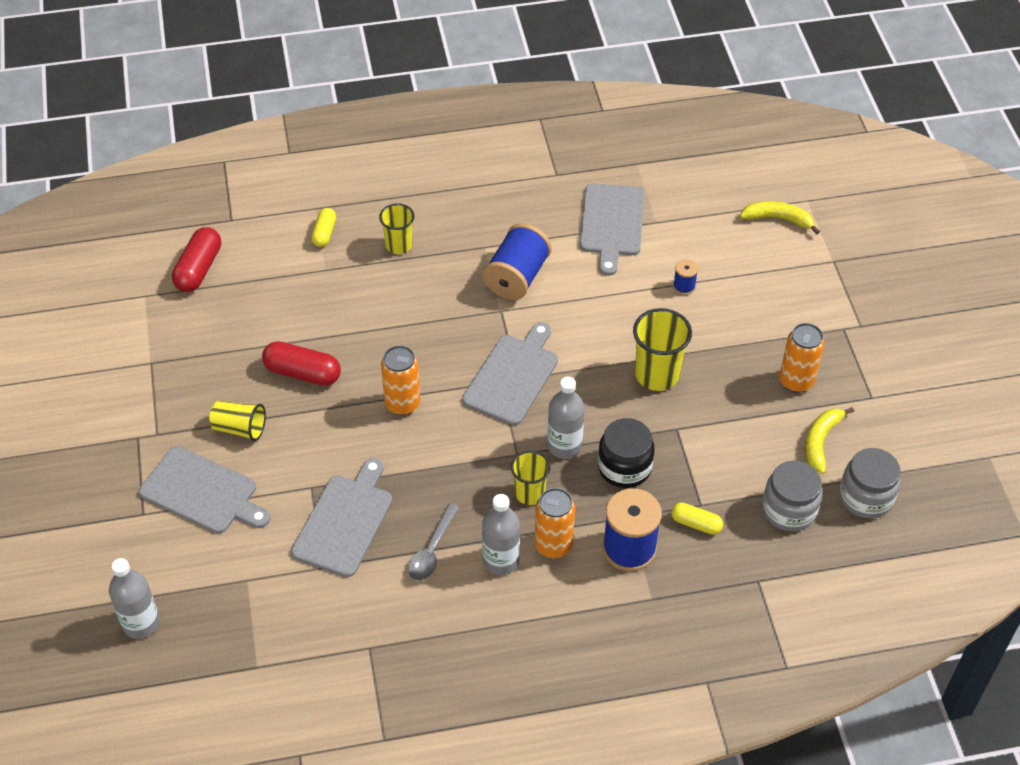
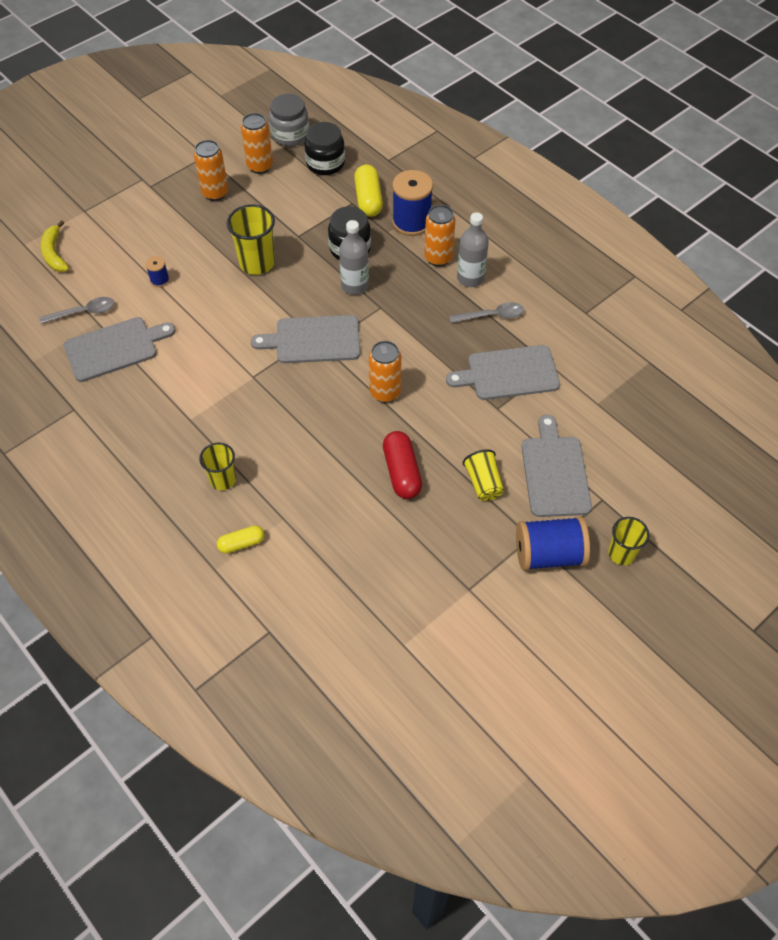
camera: 120 degrees left, 5 degrees up
grey bottle [109,558,160,639] -> none
red capsule [172,227,221,292] -> none
blue spool [483,223,552,300] -> blue spool moved to [516,516,590,571]
yellow cup [511,451,550,505] -> yellow cup moved to [608,517,649,565]
yellow capsule [671,503,723,535] -> yellow capsule [354,165,383,217], size x1.63
grey jar [762,460,823,531] -> black jar [304,122,345,175]
yellow banana [805,407,854,474] -> orange can [241,113,273,174]
none -> grey spoon [39,297,115,324]

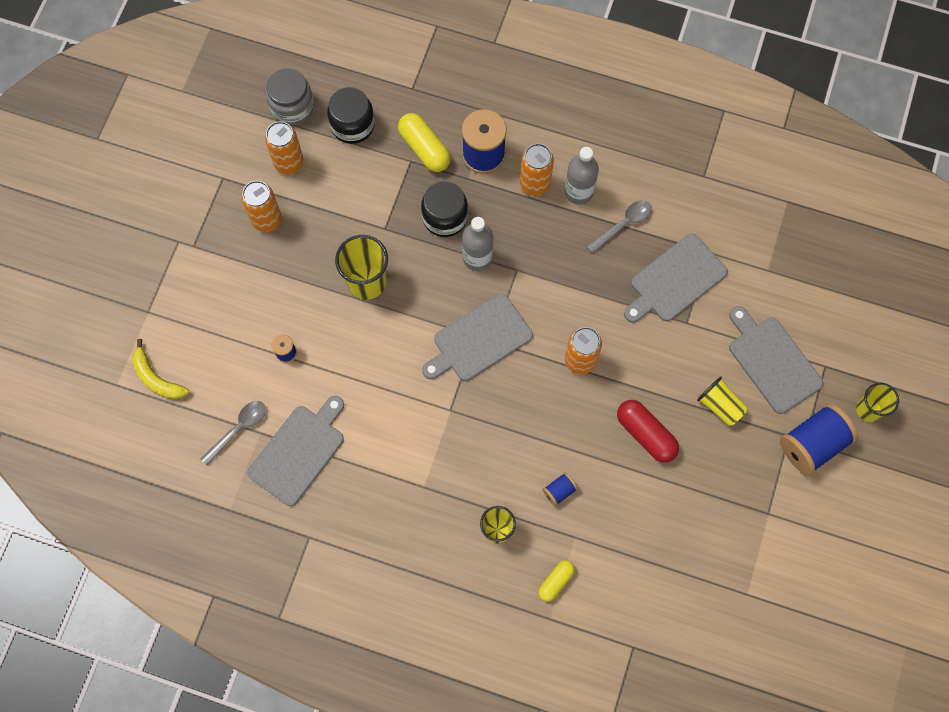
camera: 30 degrees left, 15 degrees up
none -> blue spool [542,472,578,506]

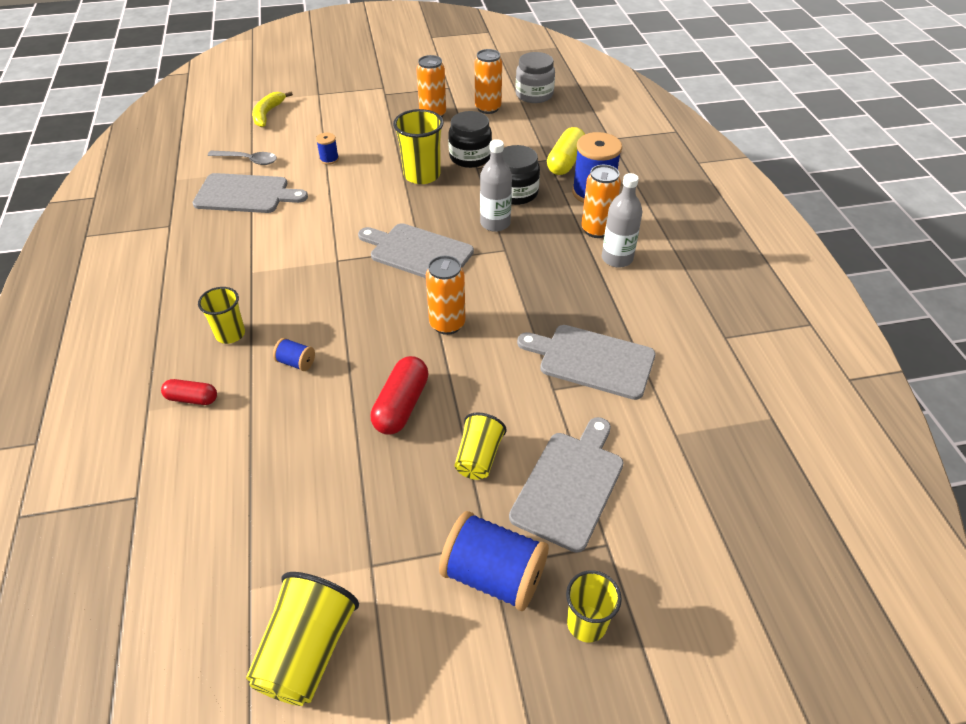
camera: 60 degrees right, 25 degrees down
black jar [327,87,375,144] -> black jar moved to [448,111,492,168]
yellow capsule [538,560,575,602] -> red capsule [161,379,217,405]
grey spoon [586,200,652,254] -> none
none -> yellow cup [246,572,359,706]

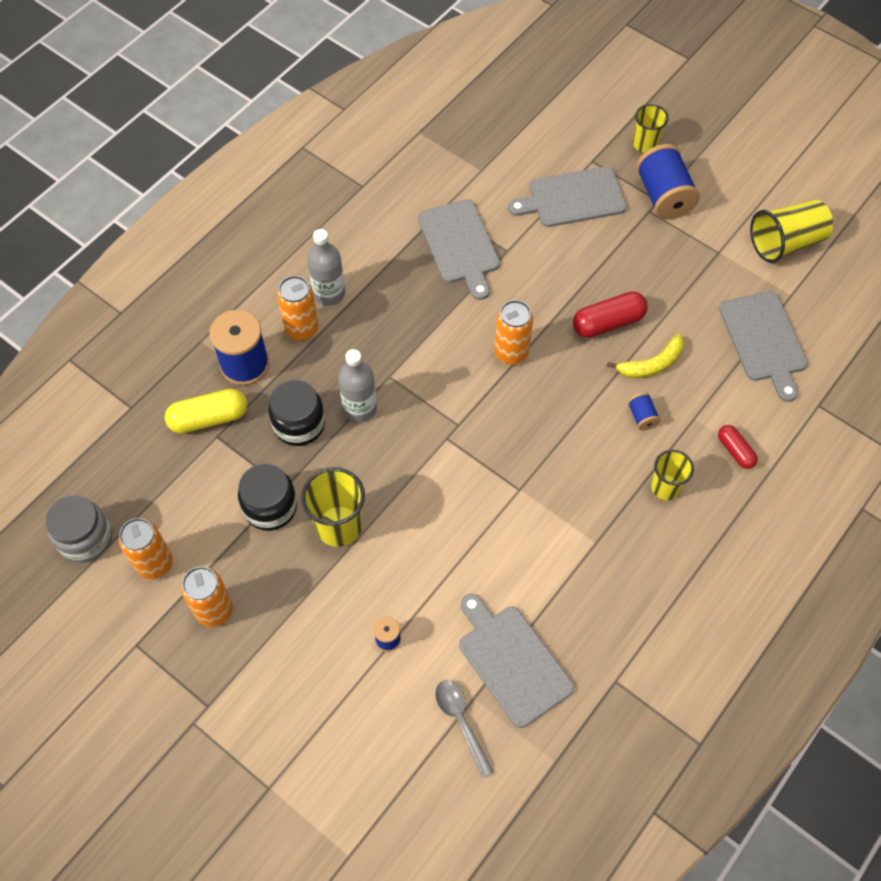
camera: 130 degrees left, 15 degrees up
yellow banana [252,92,293,127] -> yellow banana moved to [607,334,684,378]
grey cutting board [358,223,474,278] -> grey cutting board moved to [719,292,808,402]
yellow cup [455,413,506,480] -> none

